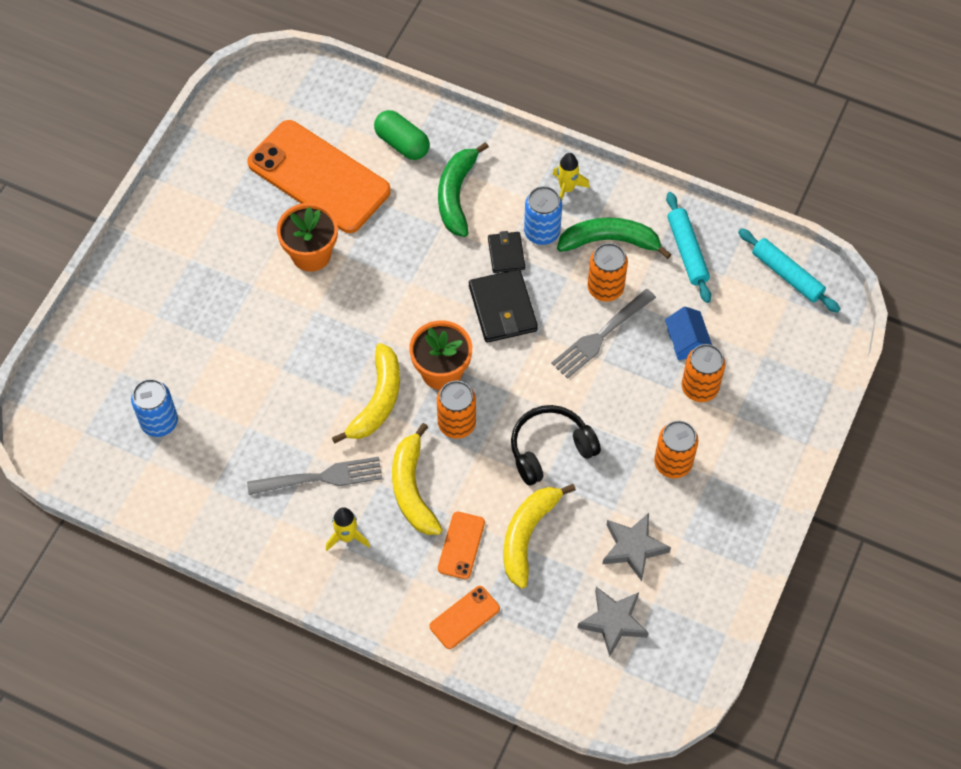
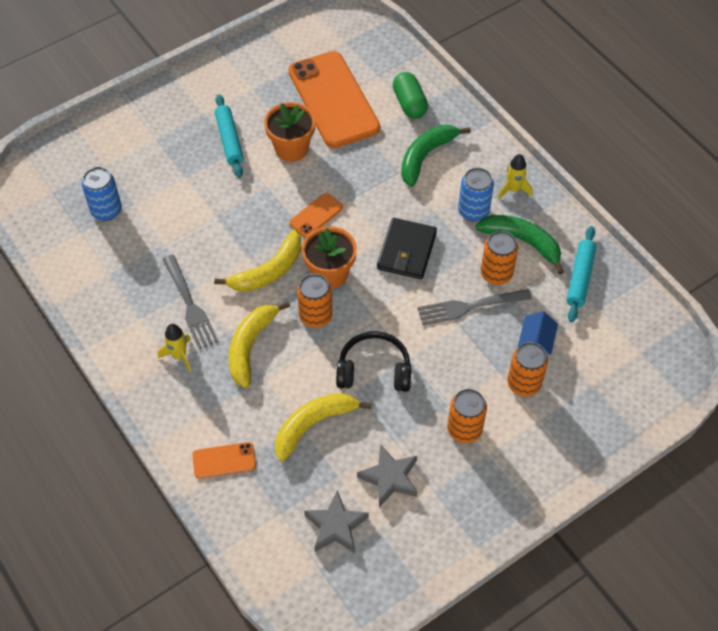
camera: 30 degrees right, 5 degrees down
grey fork [247,457,382,495] -> grey fork turned 45 degrees clockwise [163,255,219,349]
orange phone [438,512,485,579] -> orange phone moved to [289,193,343,237]
black wallet [488,231,525,273] -> none
turquoise rolling pin [738,228,840,313] -> turquoise rolling pin moved to [215,94,244,178]

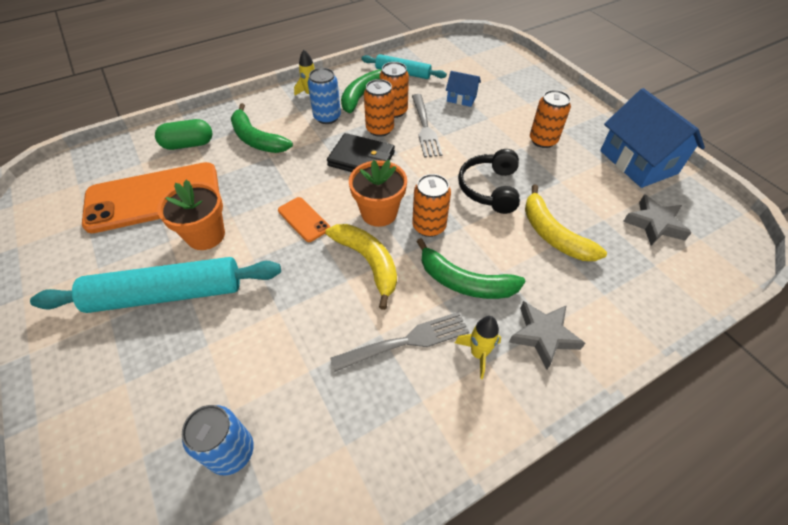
camera: 85 degrees left, 5 degrees down
orange phone [193,442,256,479] -> none
turquoise rolling pin [215,94,244,178] -> turquoise rolling pin [30,257,281,313], size x1.72
yellow banana [229,301,290,388] -> green banana [416,238,525,299]
grey star [357,444,417,507] -> grey star moved to [509,301,585,370]
orange can [507,342,548,397] -> orange can moved to [364,79,394,137]
none -> blue house [600,88,705,188]

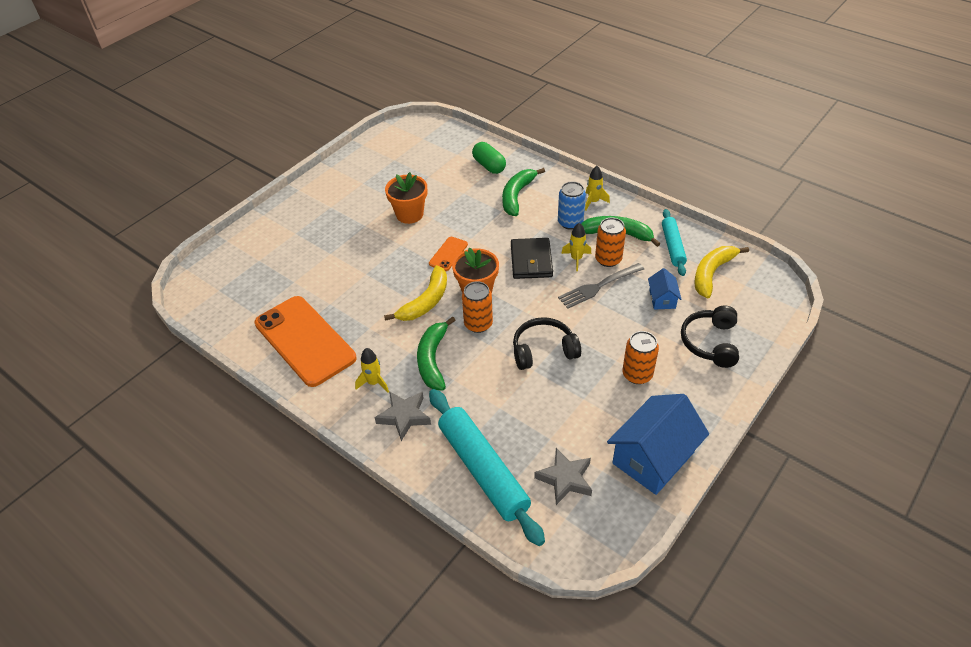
camera: 70 degrees right, 5 degrees down
turquoise rolling pin [30,257,281,313] -> turquoise rolling pin moved to [429,389,545,546]
orange phone [82,162,219,233] -> orange phone moved to [254,296,356,387]
blue can [182,405,254,475] -> none
grey fork [330,312,469,372] -> none
orange can [364,79,394,137] -> yellow rocket [561,223,591,271]
yellow banana [525,185,607,261] -> yellow banana moved to [694,246,749,298]
none -> black headphones [681,306,739,368]

